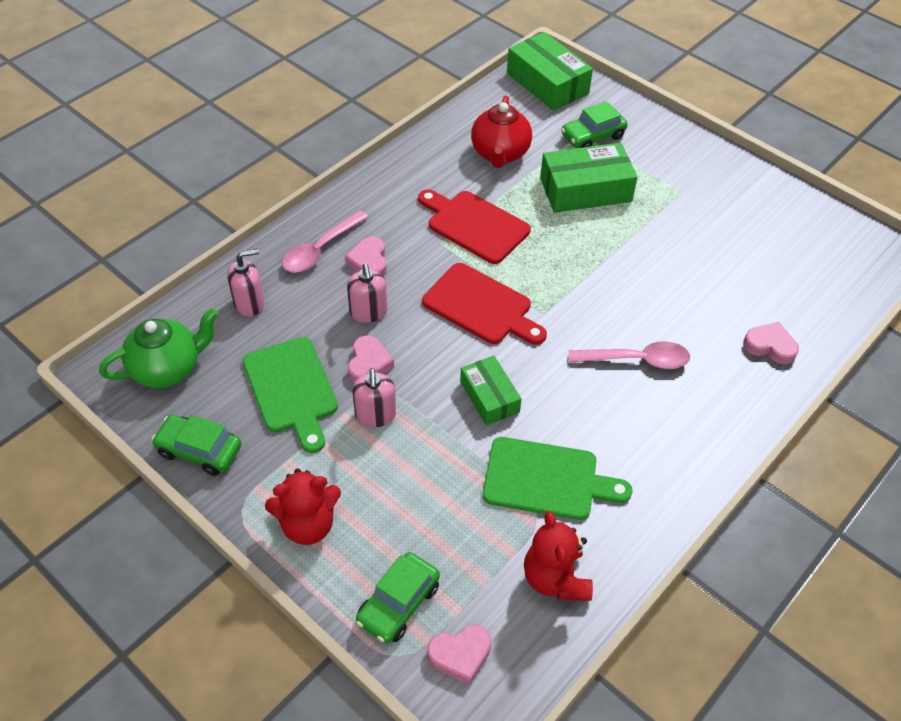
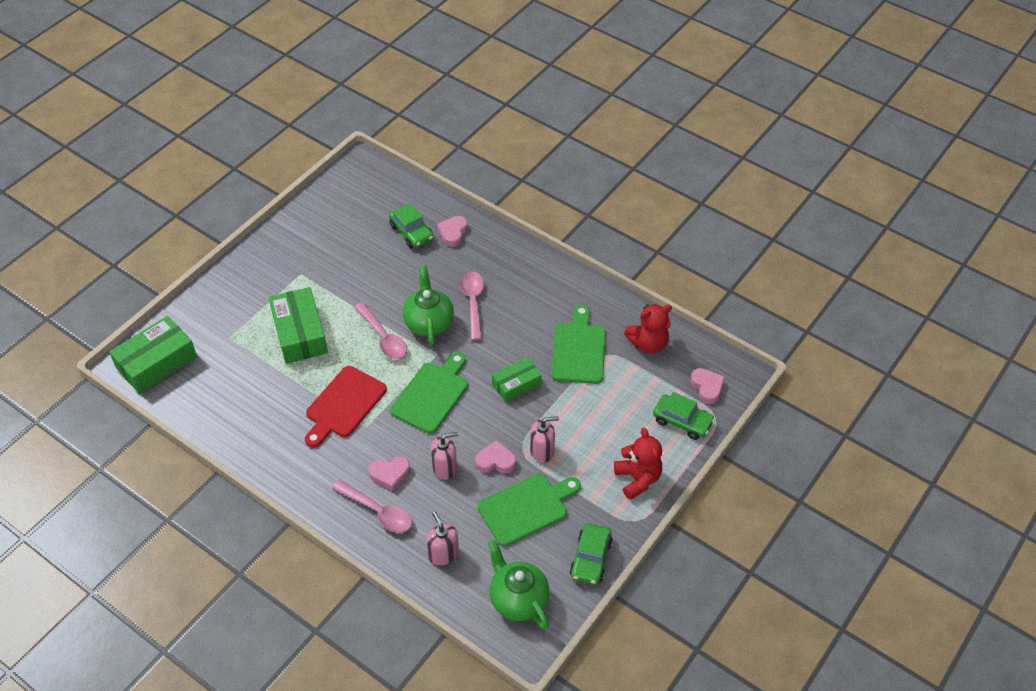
camera: 95 degrees left, 0 degrees up
red cutting board [422,263,547,345] -> green cutting board [390,352,468,434]
red teapot [471,96,532,168] -> none
green car [561,101,628,148] -> green car moved to [389,203,434,248]
none -> pink spoon [354,302,407,359]
none -> green teapot [403,266,454,346]

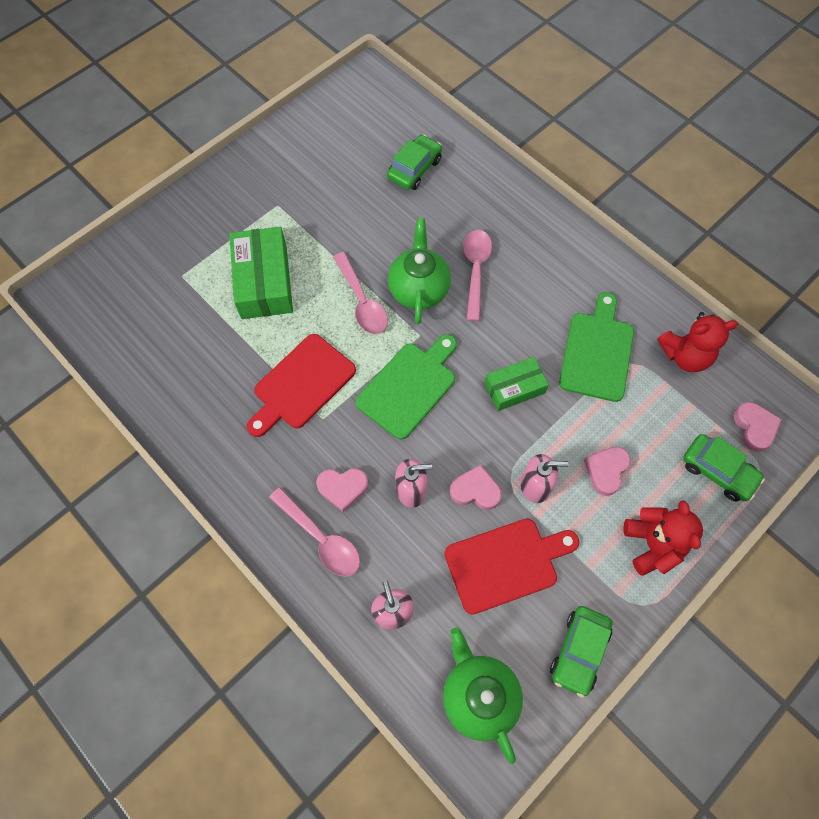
camera: 10 degrees right, 15 degrees up
green box [109,316,197,394] -> none
green car [389,203,434,248] -> green car turned 120 degrees counterclockwise [387,135,442,190]
pink heart [437,216,468,247] -> pink heart moved to [584,446,631,496]
green cutting board [478,474,581,546] -> red cutting board [444,519,579,614]

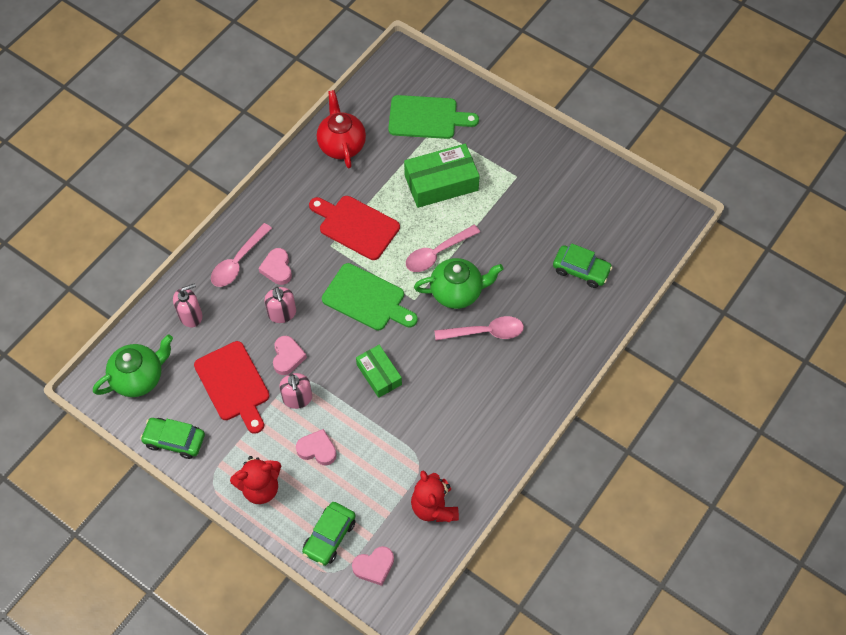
camera: 80 degrees right, 5 degrees down
green cutting board [559,292,634,402] -> green cutting board moved to [388,95,479,139]
none -> red teapot [317,90,366,168]

